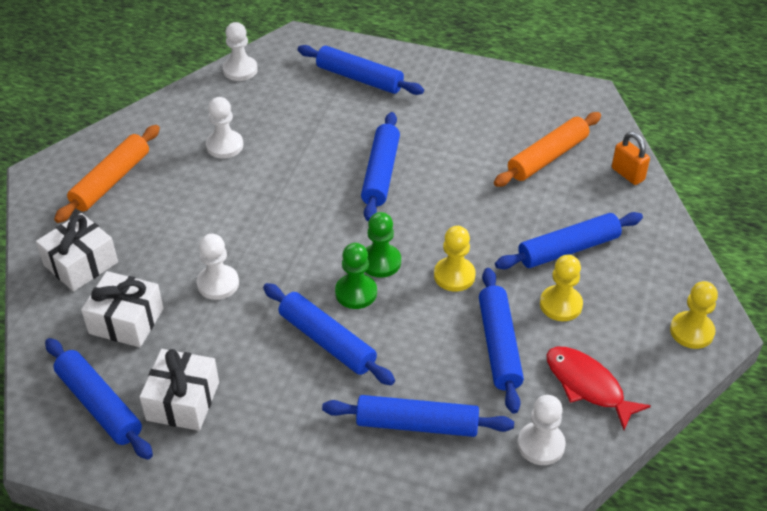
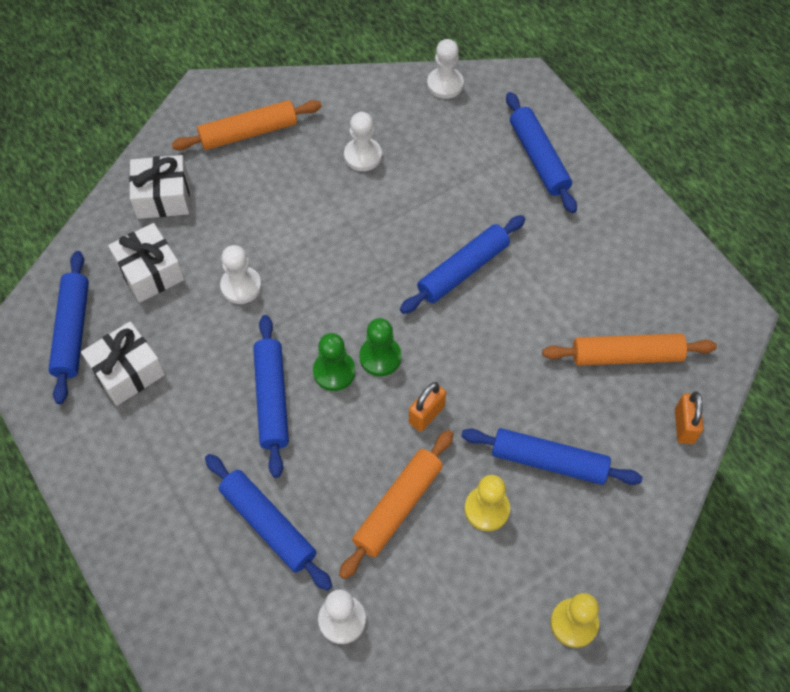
camera: 40 degrees right, 15 degrees up
yellow pawn [434,226,476,292] -> orange padlock [409,382,446,432]
blue rolling pin [479,268,524,414] -> orange rolling pin [339,430,454,579]
red fish [546,346,651,430] -> none

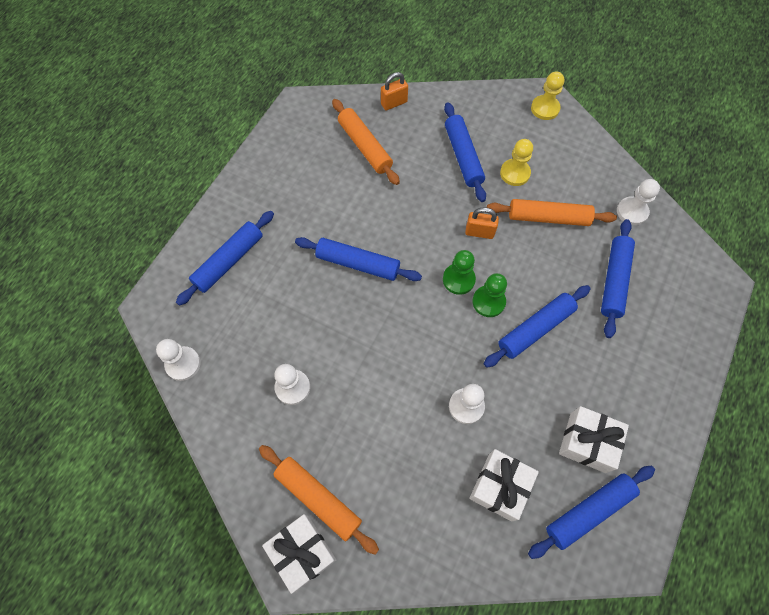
camera: 120 degrees left, 5 degrees up
white gift [129,155,190,219] -> white gift moved to [262,514,336,594]

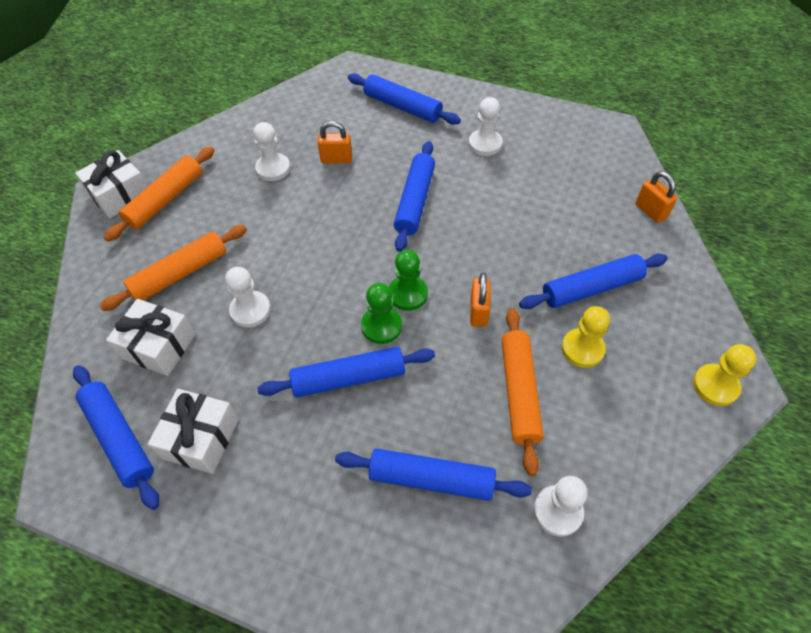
camera: 85 degrees right, 10 degrees down
white pawn [156,339,201,381] -> white pawn moved to [469,97,503,156]
orange rolling pin [332,99,400,185] -> orange rolling pin moved to [100,225,247,311]
blue rolling pin [484,285,591,368] -> blue rolling pin turned 60 degrees counterclockwise [257,347,435,397]
none -> orange padlock [317,121,352,163]

